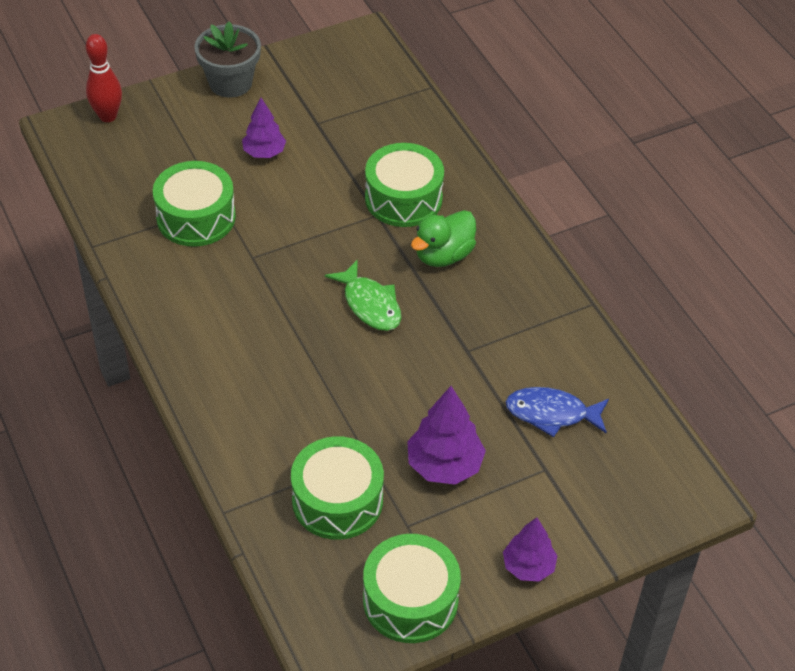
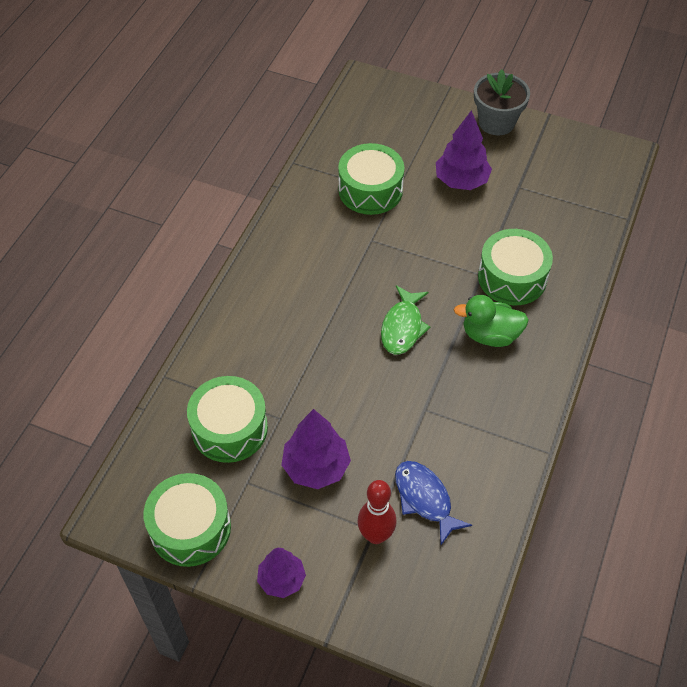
camera: 50 degrees right, 5 degrees up
red bowling pin [86,34,122,122] -> red bowling pin moved to [357,480,397,544]
purple tree [242,98,286,158] -> purple tree [436,110,492,190], size x1.51

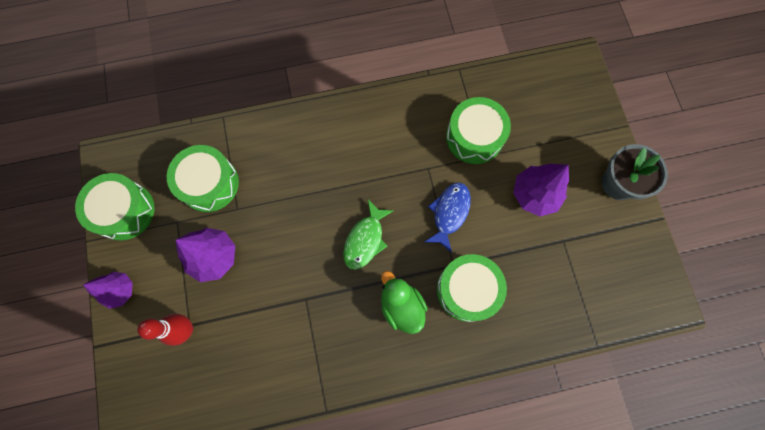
camera: 55 degrees right, 20 degrees up
green fish [381,285,431,355] -> green fish turned 45 degrees counterclockwise [343,200,394,270]
blue fish [395,461,472,545] -> blue fish moved to [425,182,471,253]

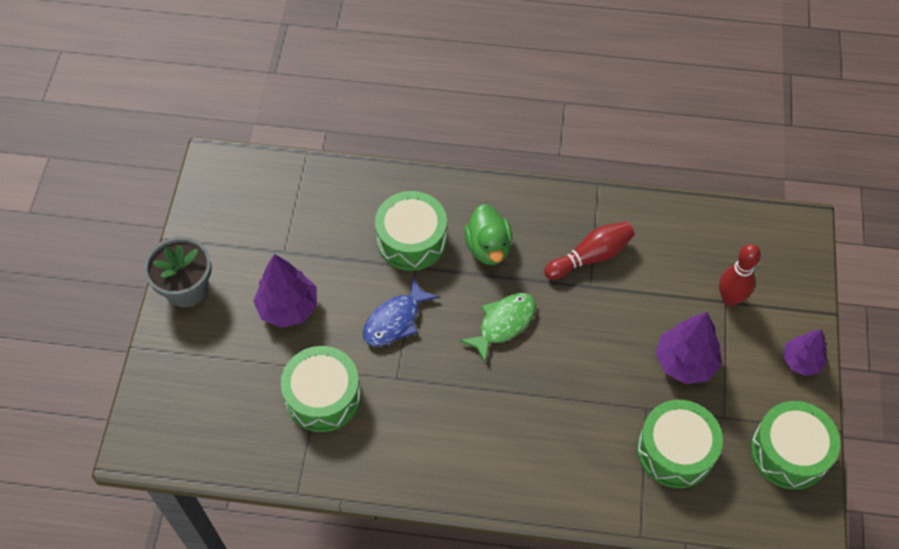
camera: 160 degrees left, 15 degrees down
none -> red bowling pin [544,222,635,280]

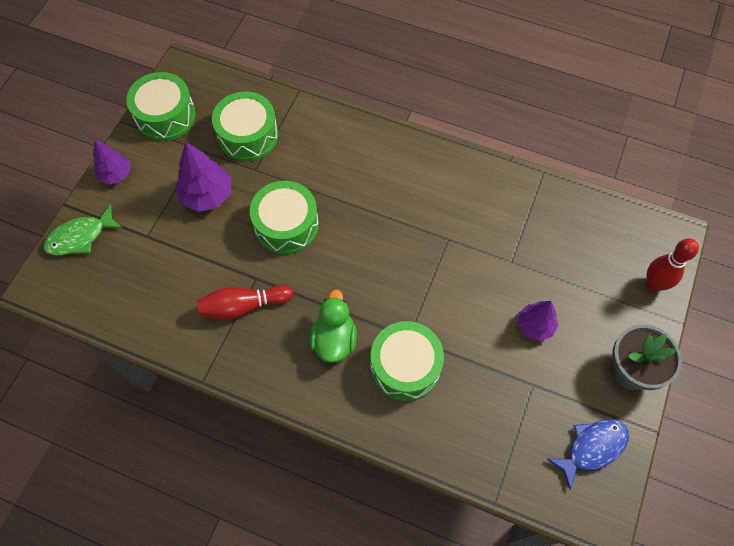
camera: 165 degrees left, 5 degrees up
purple tree [253,254,317,328] -> purple tree [518,301,558,341], size x0.66
green drum [281,346,361,432] -> green drum moved to [250,181,319,254]
blue fish [363,277,439,346] -> blue fish moved to [547,419,629,490]
green fish [459,293,536,363] -> green fish moved to [43,204,123,255]
red bowling pin [719,244,761,306] -> red bowling pin moved to [646,238,699,291]

